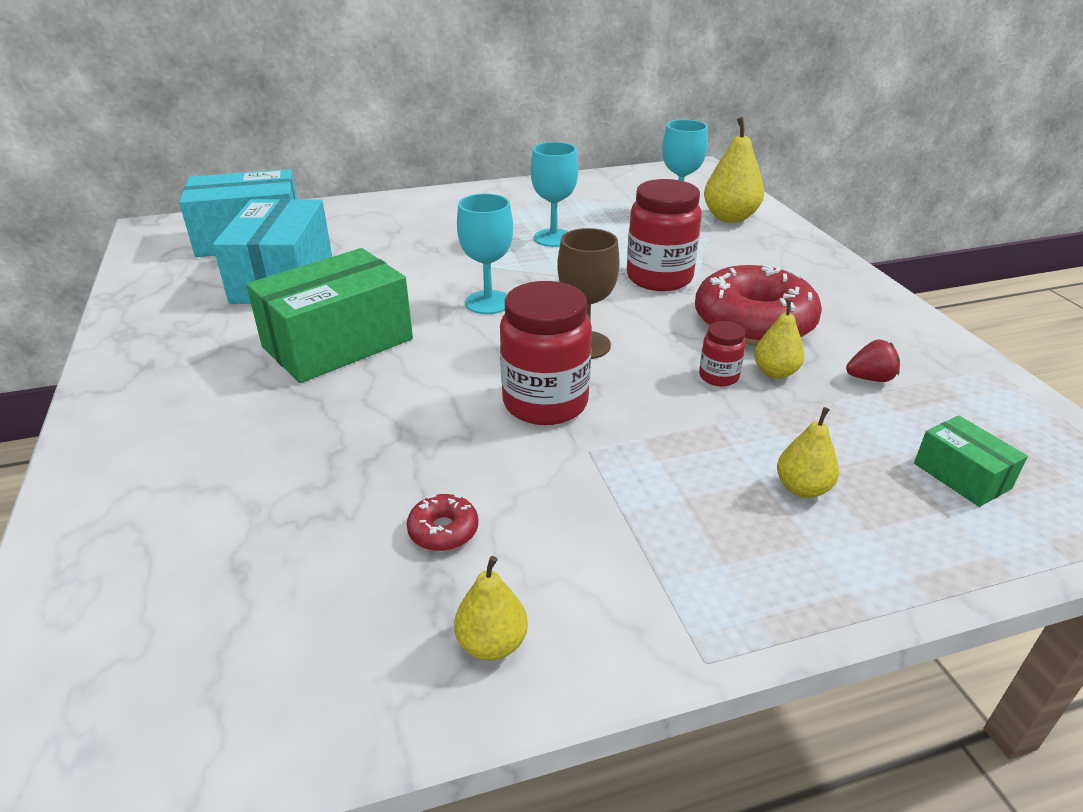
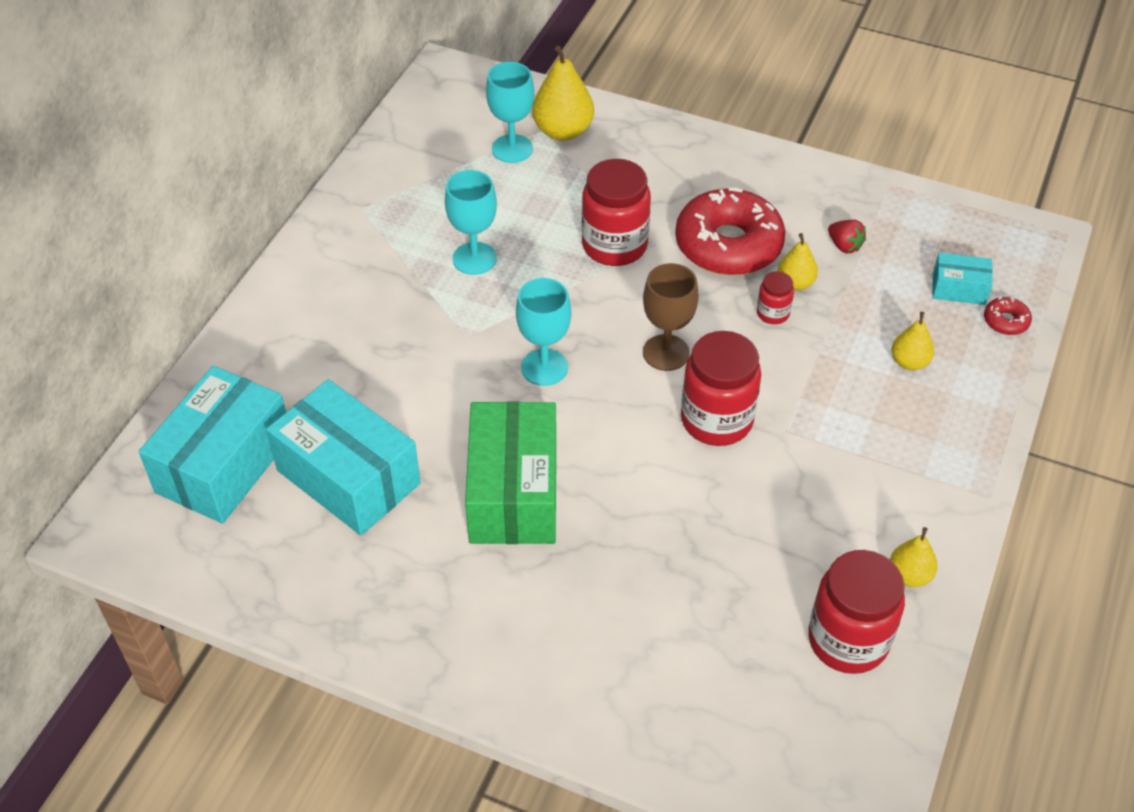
camera: 50 degrees left, 15 degrees up
red donut [407,494,478,551] -> red donut moved to [984,297,1032,335]
red strawberry [846,339,900,382] -> red strawberry turned 105 degrees clockwise [828,220,866,253]
green box [914,415,1028,507] -> turquoise box [932,253,993,305]
none -> red jar [808,550,905,674]

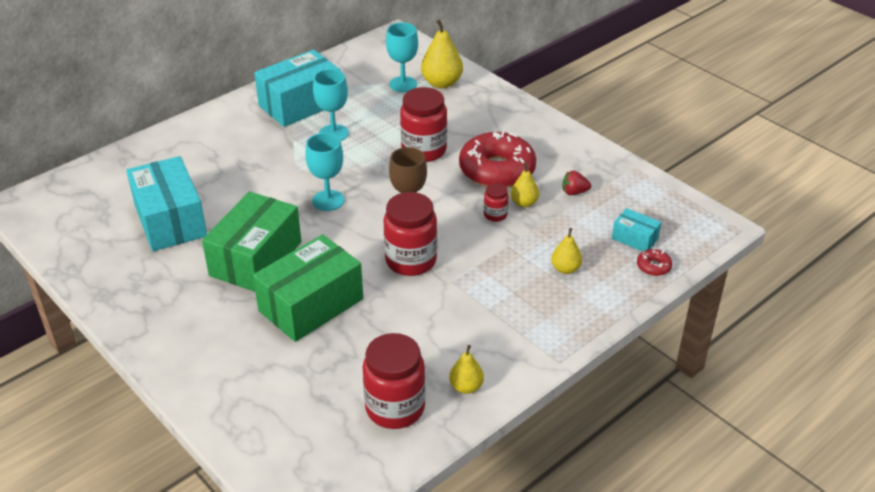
camera: 25 degrees right, 10 degrees down
turquoise box [139,366,286,524] -> turquoise box moved to [254,50,340,127]
red strawberry [828,220,866,253] -> red strawberry turned 105 degrees clockwise [563,170,591,195]
none -> green box [253,234,363,342]

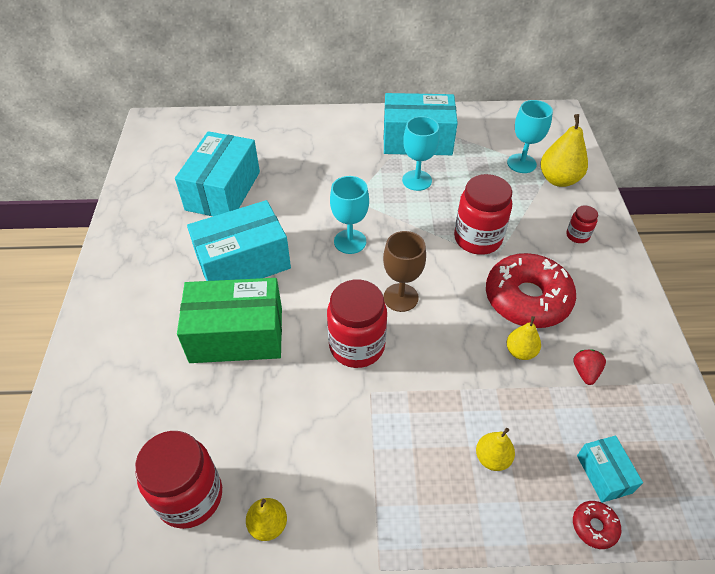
camera: 40 degrees right, 10 degrees up
green box [202,191,302,292] -> turquoise box [187,200,291,281]
red jar [484,183,509,222] -> red jar moved to [566,205,598,243]
red strawberry [563,170,591,195] -> red strawberry turned 60 degrees clockwise [573,349,606,385]

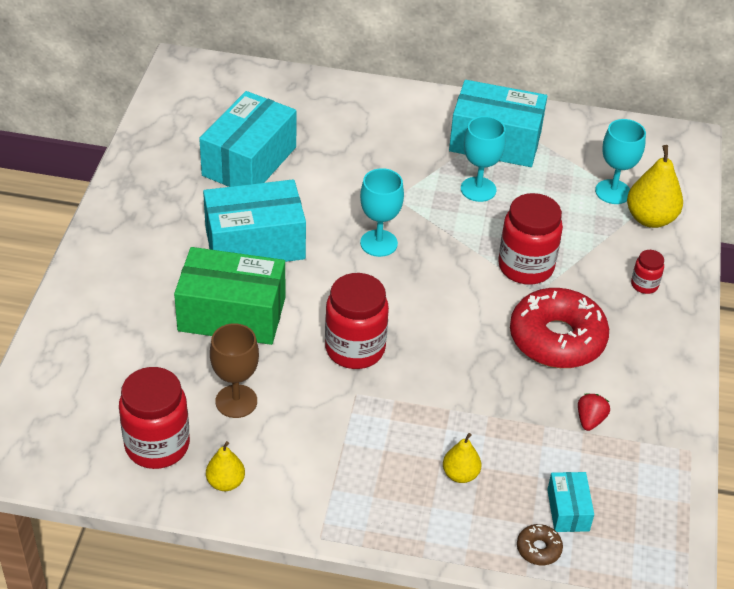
camera: 10 degrees right, 5 degrees down
brown goblet [383,231,426,312] -> brown goblet moved to [210,323,259,418]
yellow pear [507,316,541,360] -> none
red donut [573,501,621,549] -> brown donut [517,524,563,565]

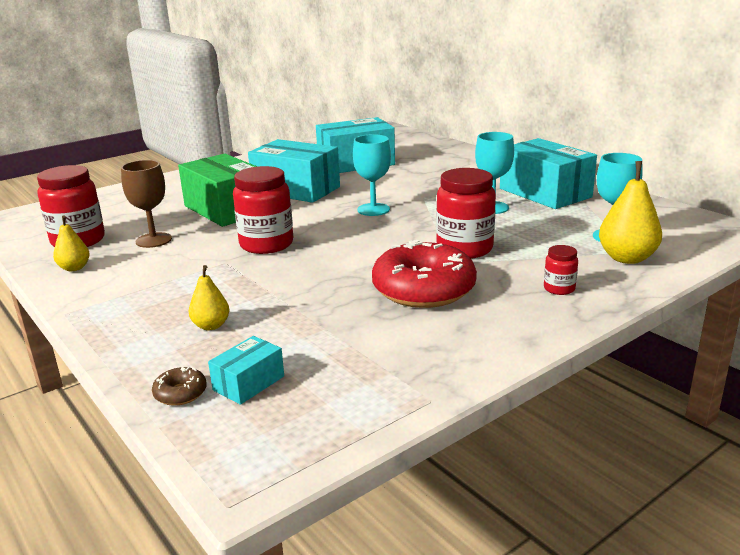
camera: 45 degrees right, 20 degrees down
red strawberry [578,393,610,431] -> none

